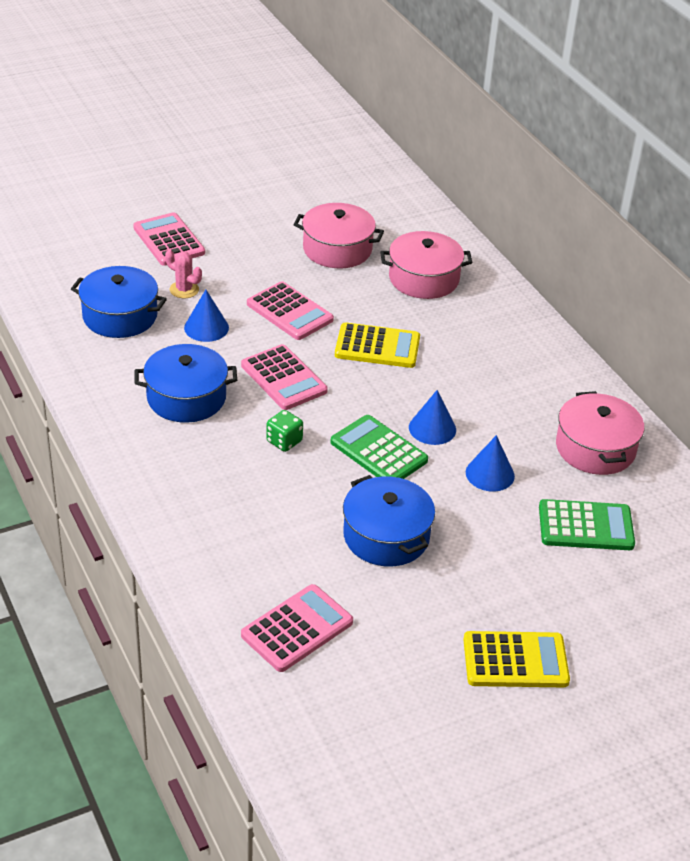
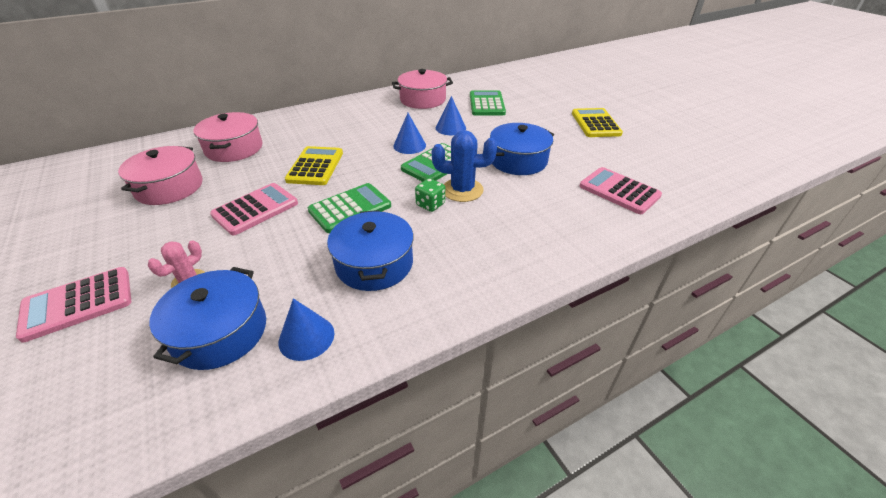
camera: 90 degrees left, 0 degrees up
blue cone [184,290,229,342] -> blue cone moved to [279,298,334,361]
pink calculator [241,344,328,410] -> green calculator [308,183,391,233]
none -> blue cactus [432,130,497,202]

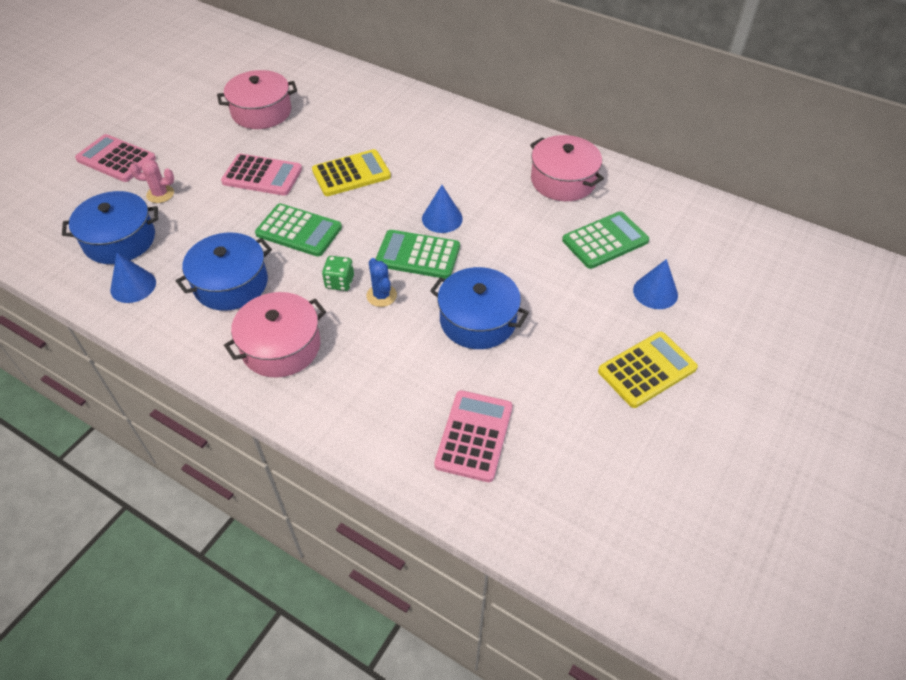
camera: 60 degrees right, 10 degrees up
pink pot [194,112,263,162] -> pink pot moved to [224,292,326,378]
blue cactus [432,130,497,202] -> blue cactus [366,258,397,307], size x0.62
blue cone [436,96,466,135] -> blue cone moved to [633,259,678,309]

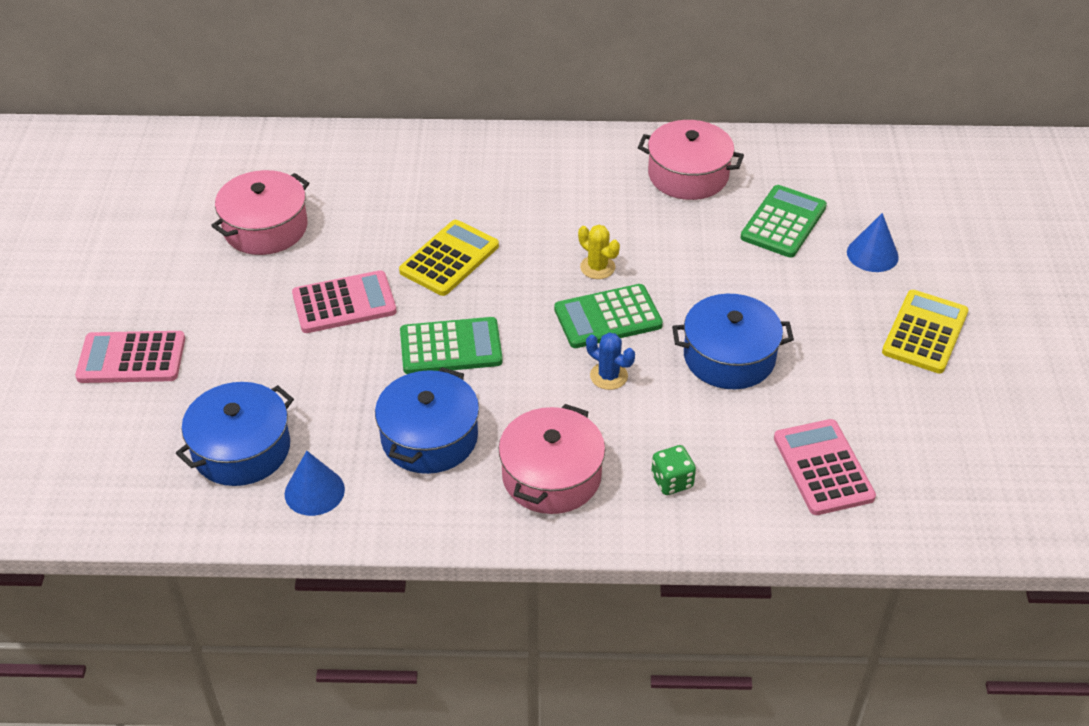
camera: 30 degrees left, 5 degrees down
pink cactus [129,159,174,203] -> none
green dice [322,256,354,291] -> green dice moved to [651,445,696,495]
blue cone [422,185,463,233] -> yellow cactus [578,225,620,279]

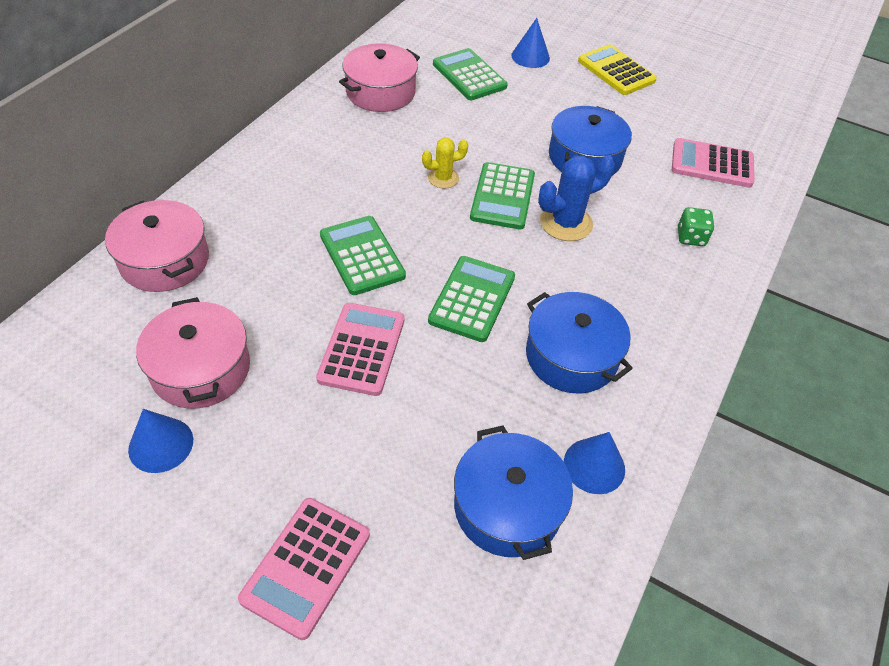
camera: 65 degrees left, 5 degrees up
yellow calculator [399,220,499,296] -> green calculator [320,216,406,295]
pink pot [499,404,605,514] -> pink pot moved to [105,200,209,292]
blue cactus [586,333,635,390] -> blue cactus [538,155,615,241], size x1.62
none -> blue cone [128,409,193,473]

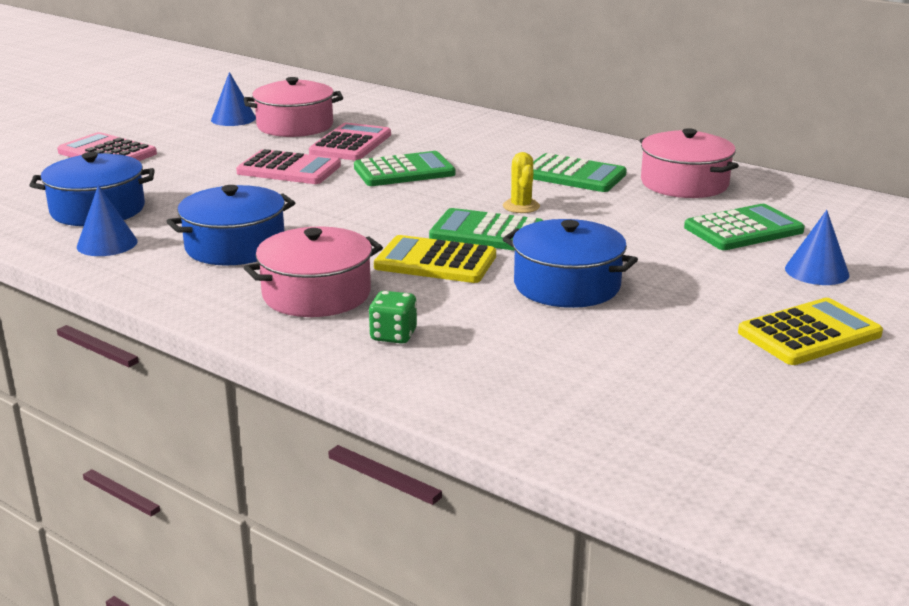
camera: 100 degrees right, 25 degrees down
pink pot [105,200,209,292] -> pink pot moved to [244,226,383,317]
green calculator [428,256,515,342] -> green calculator moved to [533,153,627,192]
blue cactus [538,155,615,241] -> yellow calculator [374,235,496,283]
pink calculator [672,138,755,188] -> pink calculator moved to [309,123,391,160]

